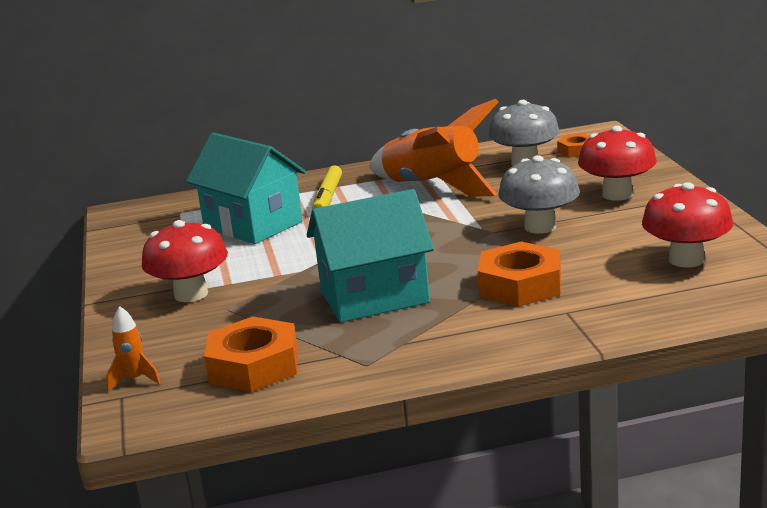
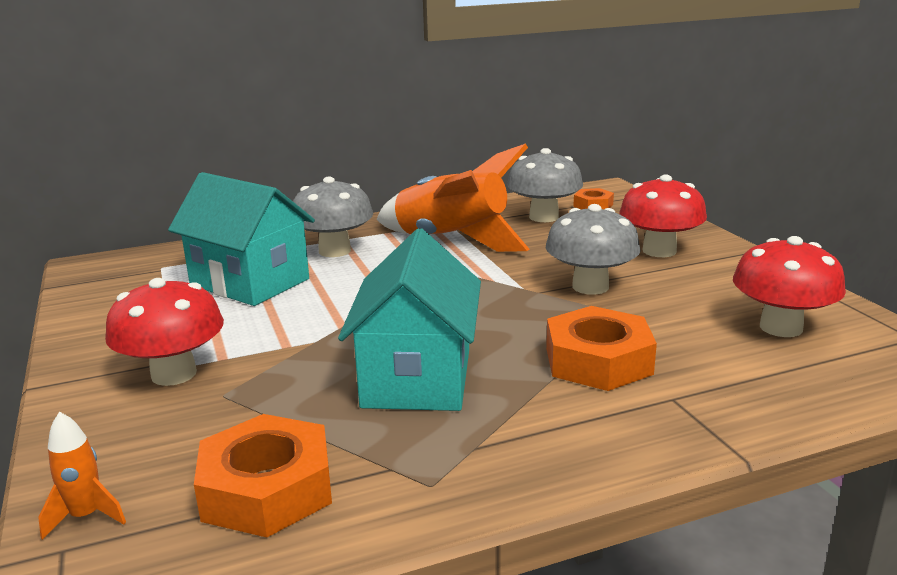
camera: 10 degrees left, 0 degrees up
turquoise house [307,189,434,322] -> turquoise house turned 60 degrees counterclockwise [338,228,481,411]
yellow marker [312,165,342,209] -> grey mushroom [293,177,373,257]

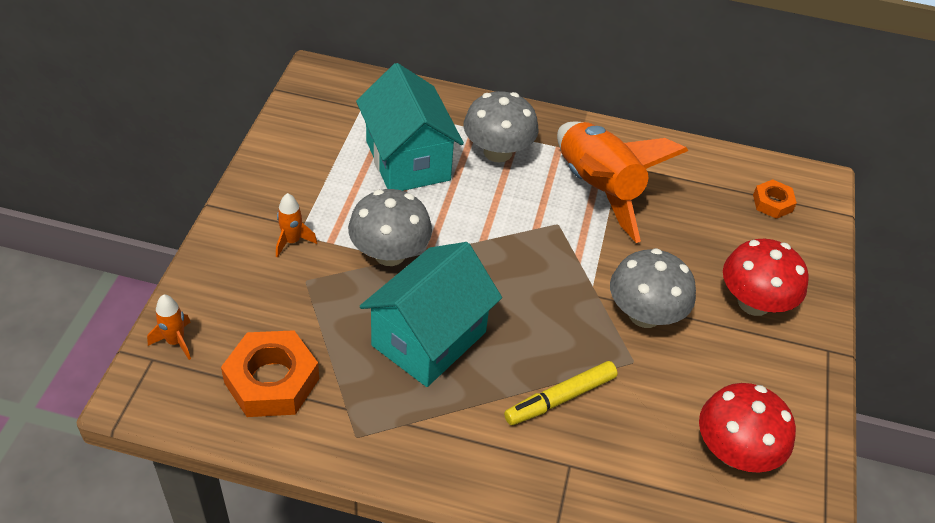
camera: 30 degrees right, 25 degrees up
red mushroom [105,278,224,386] -> orange rocket [276,193,317,257]
grey mushroom [507,148,583,222] -> grey mushroom moved to [348,189,432,266]
orange nut [546,306,657,391] -> yellow marker [504,361,618,425]

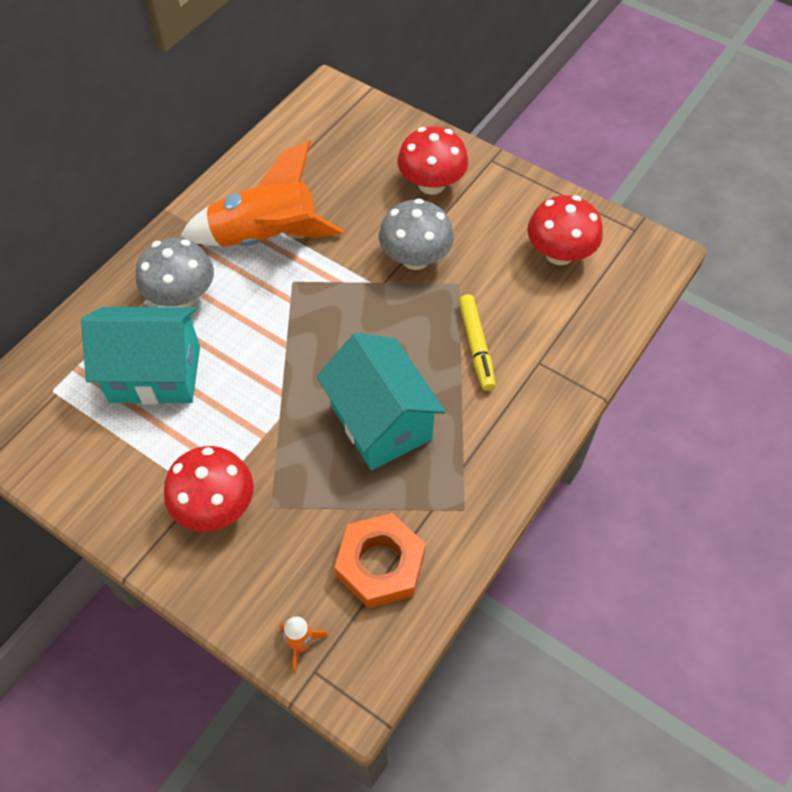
camera: 65 degrees left, 10 degrees up
orange rocket [276,193,317,257] -> red mushroom [164,446,254,532]
grey mushroom [348,189,432,266] -> none
orange nut [753,179,797,219] -> none

